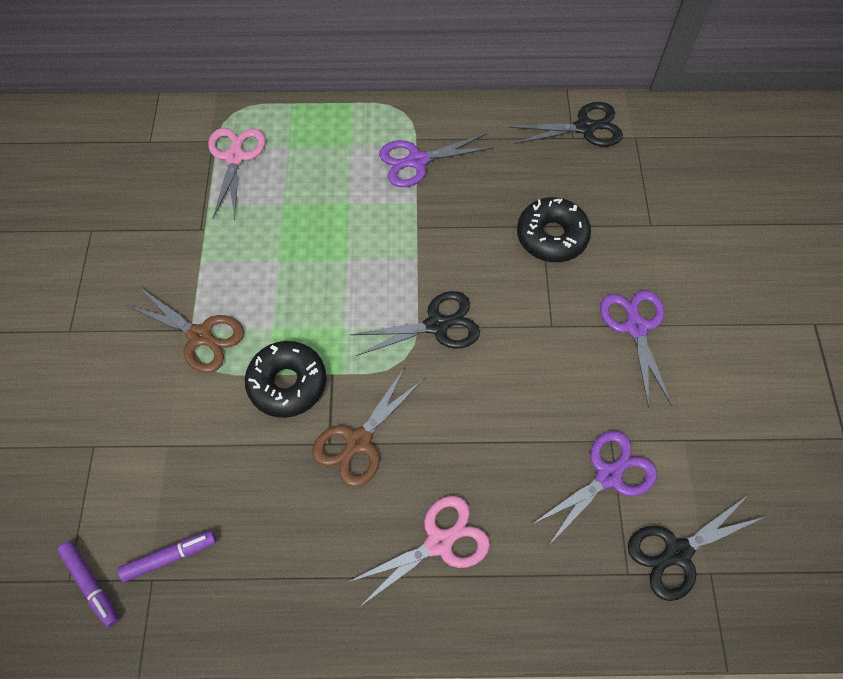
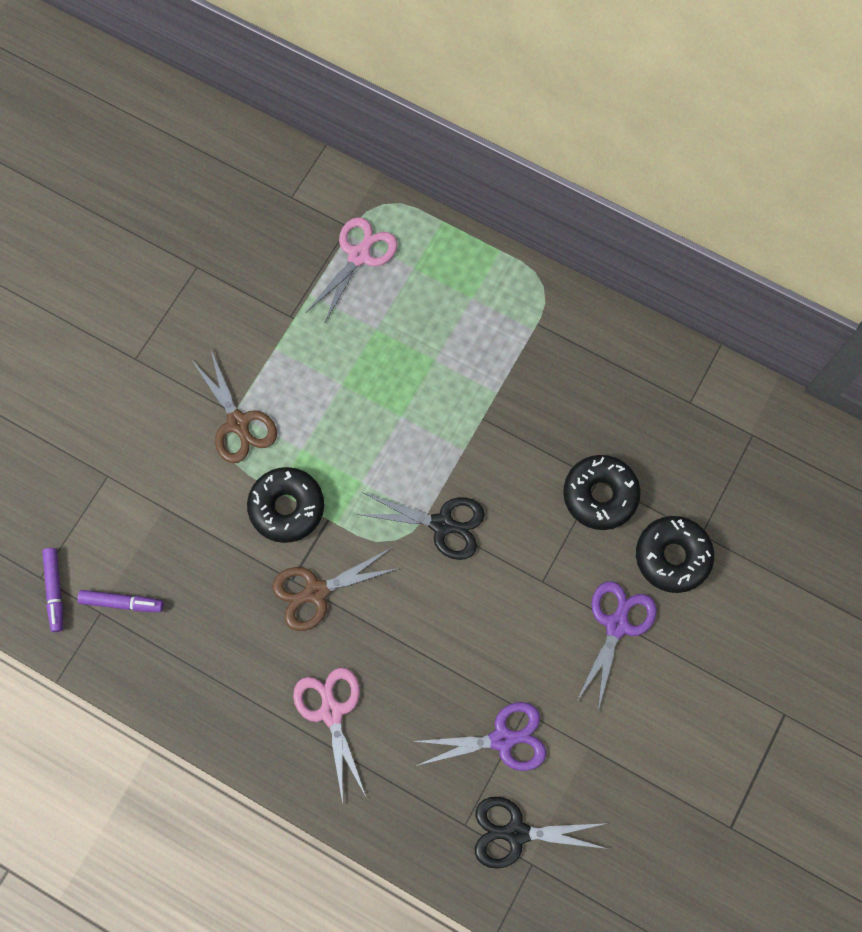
camera: 30 degrees right, 10 degrees up
pink scissors [346,496,490,607] -> pink scissors turned 105 degrees counterclockwise [293,667,366,804]
purple scissors [379,134,494,187] -> none
black scissors [509,102,623,147] -> none
none -> black donut [636,516,714,593]

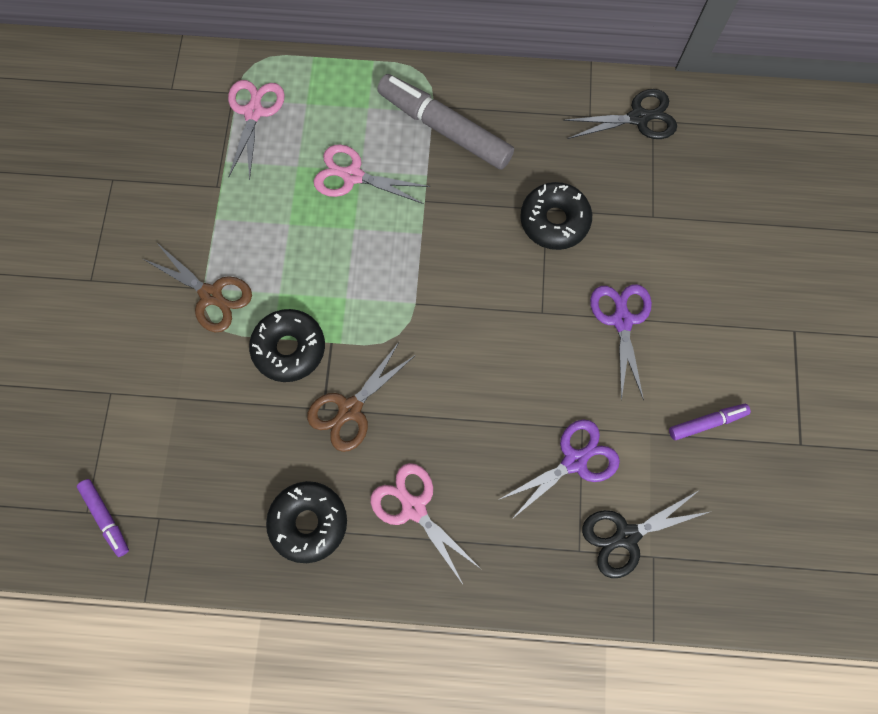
camera: 25 degrees left, 0 degrees up
purple marker [77,590,164,612] -> purple marker moved to [669,404,751,440]
black scissors [356,492,485,560] -> black scissors moved to [563,89,677,139]
black donut [636,516,714,593] -> black donut moved to [266,481,347,563]
none -> pink scissors [314,144,430,204]
none -> grey marker [377,74,514,170]

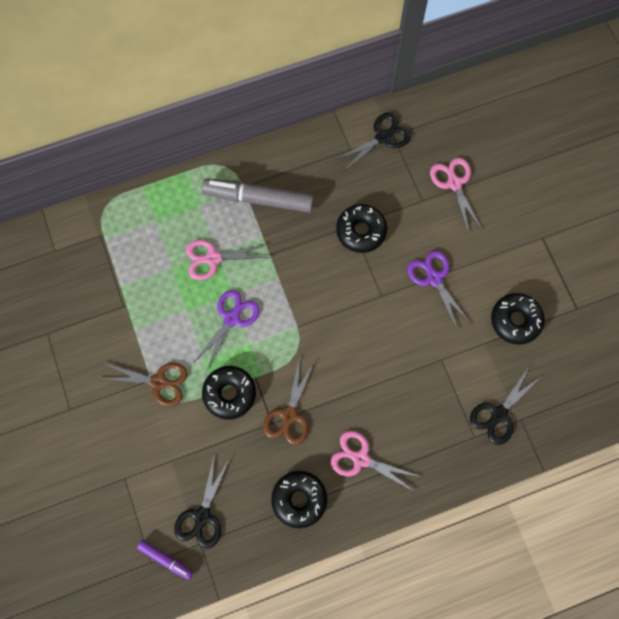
camera: 25 degrees left, 0 degrees up
pink scissors [228,80,285,180] -> pink scissors moved to [430,158,482,234]
purple scissors [498,419,620,520] -> purple scissors moved to [193,290,260,370]
purple marker [669,404,751,440] -> black donut [491,293,545,345]
none -> black scissors [174,453,230,548]

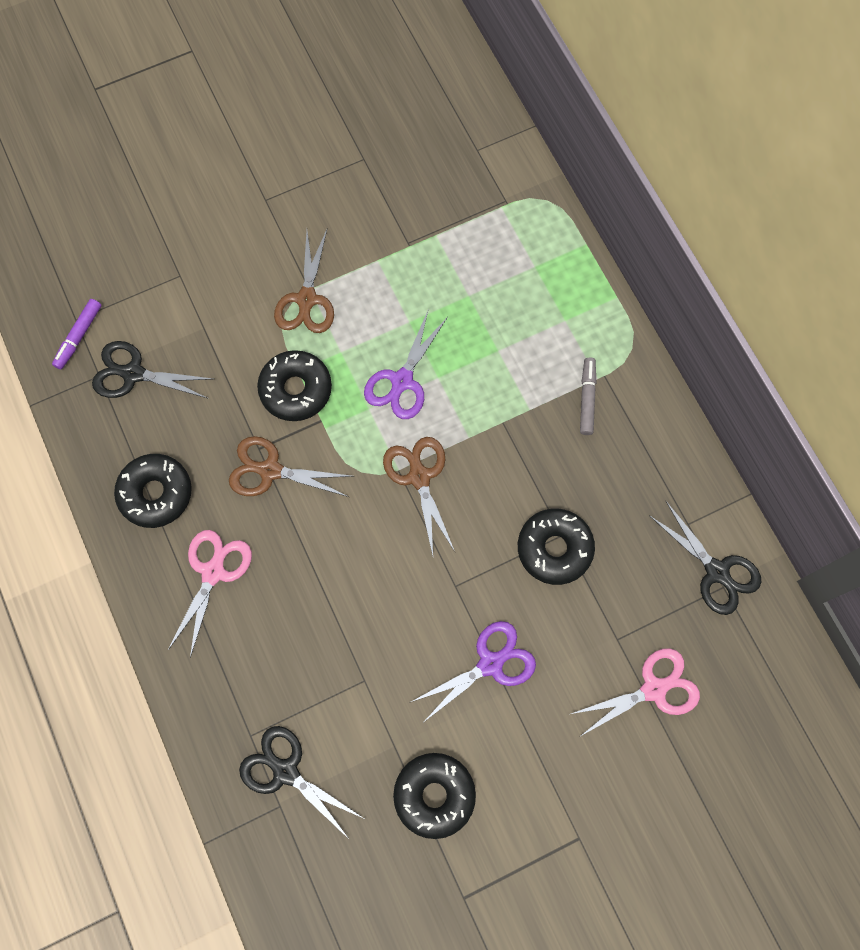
camera: 85 degrees right, 0 degrees up
pink scissors [186,240,270,280] -> none
purple scissors [193,290,260,370] -> purple scissors turned 90 degrees clockwise [364,311,448,419]
grey marker [202,178,314,213] -> grey marker [580,358,596,435], size x0.49
none -> brown scissors [383,437,455,555]

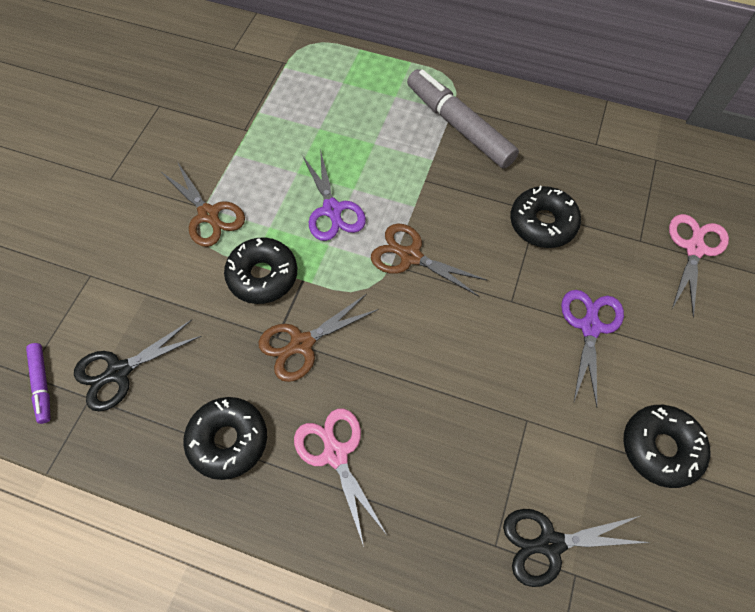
camera: 45 degrees left, 10 degrees down
grey marker [580,358,596,435] -> grey marker [407,69,519,169], size x2.05
black scissors [649,501,761,615] -> none

